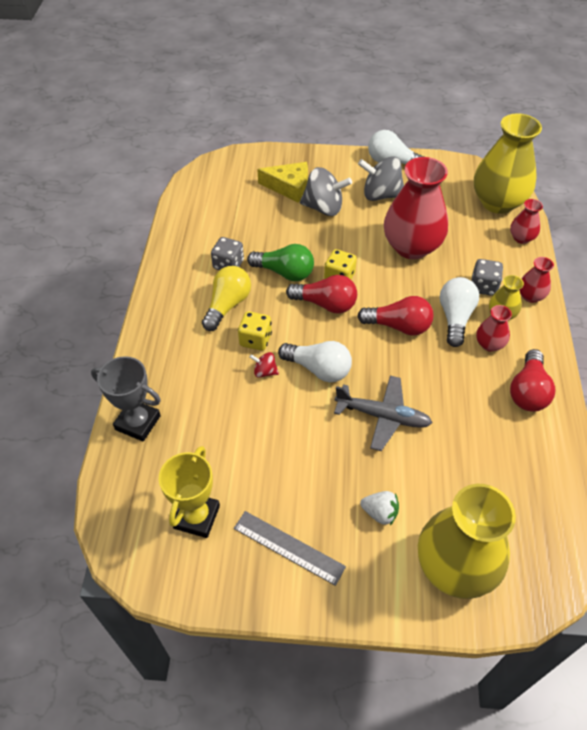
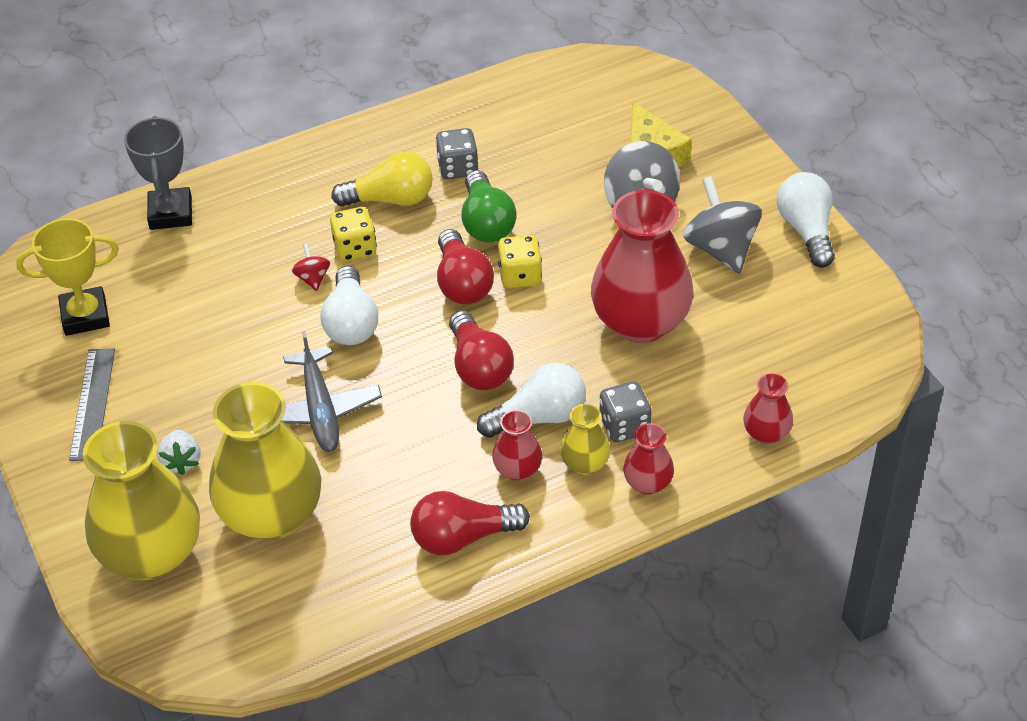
camera: 60 degrees right, 5 degrees down
yellow vase [474,113,542,214] -> yellow vase moved to [209,382,321,540]

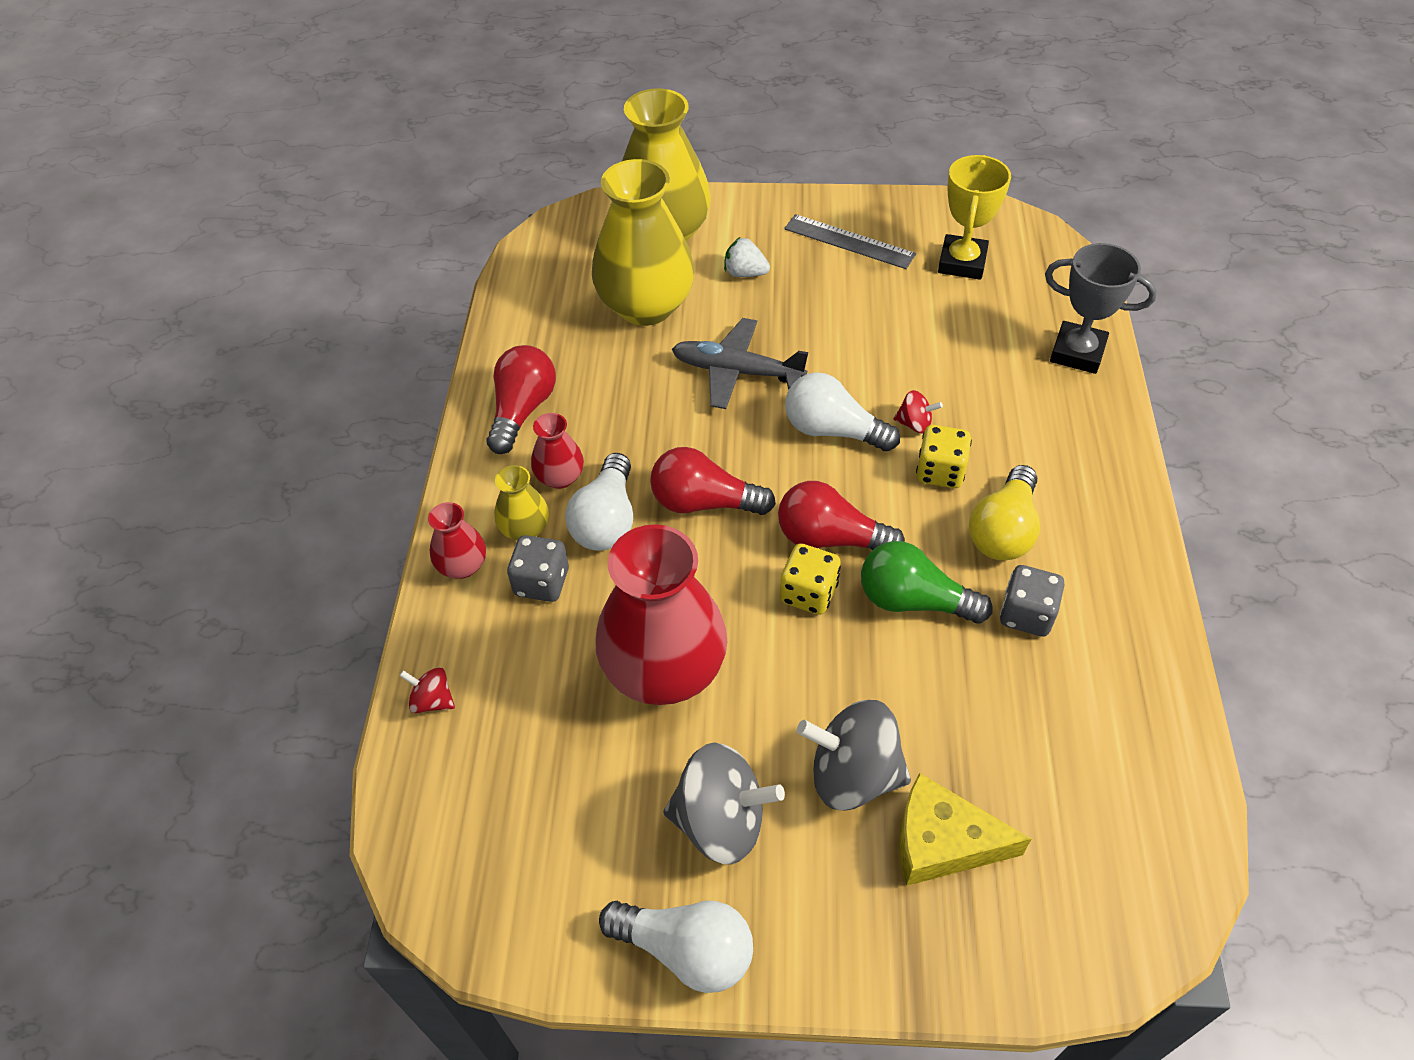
camera: 120 degrees right, 5 degrees up
red vase [743,374,793,444] -> red spinning top [399,667,455,713]

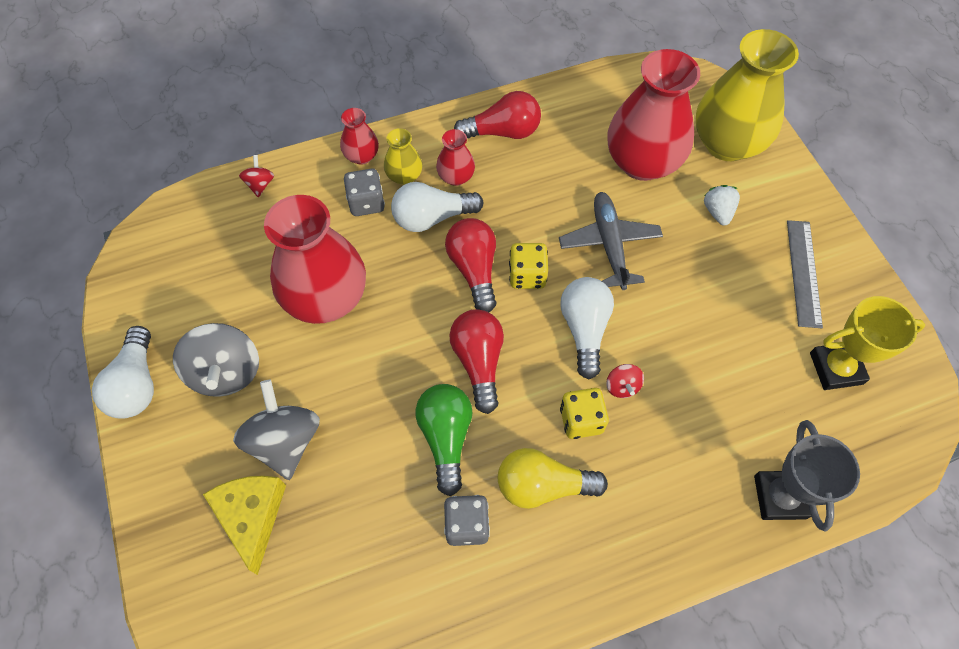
camera: 65 degrees right, 10 degrees up
yellow vase [592,159,695,326] -> red vase [607,49,700,181]
yellow dice [780,543,841,615] -> yellow dice moved to [509,243,548,289]

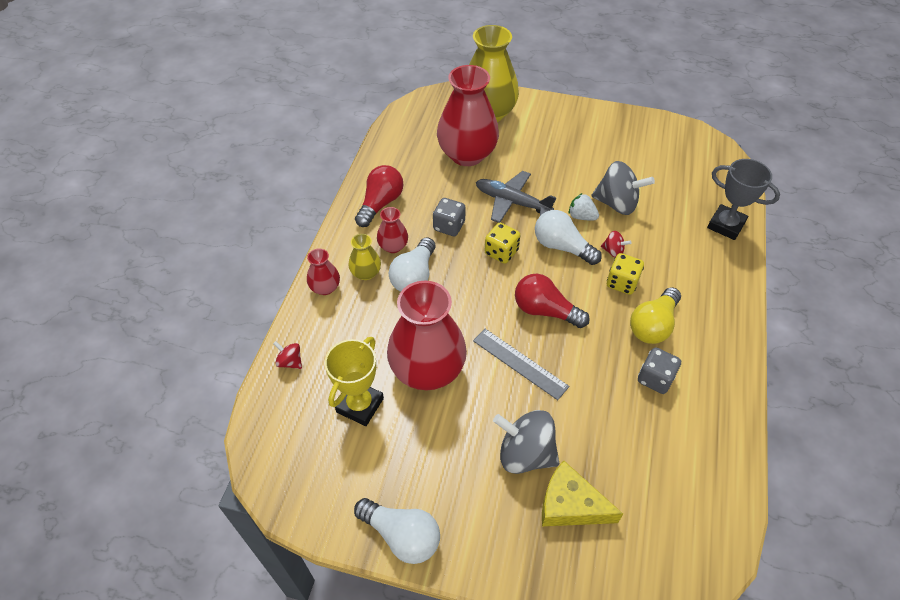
camera: 55 degrees left, 10 degrees down
grey spinning top [173,323,259,397] -> grey spinning top moved to [591,161,655,215]
grey dice [344,168,385,216] -> grey dice moved to [433,198,466,236]
green light bulb [415,384,473,496] -> none
red light bulb [445,218,496,312] -> none
white strawberry [704,185,740,226] -> white strawberry moved to [569,193,599,220]
grey ruler [787,220,823,328] -> grey ruler moved to [473,329,569,400]
yellow trophy [810,296,925,390] -> yellow trophy moved to [325,337,384,426]

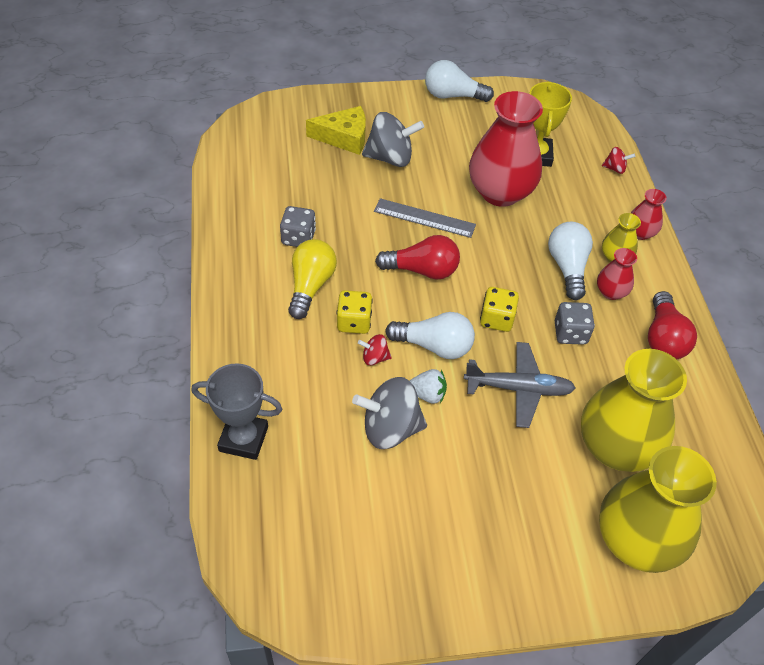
camera: 155 degrees right, 0 degrees up
red vase [437,65,499,166] -> yellow vase [581,349,687,472]

